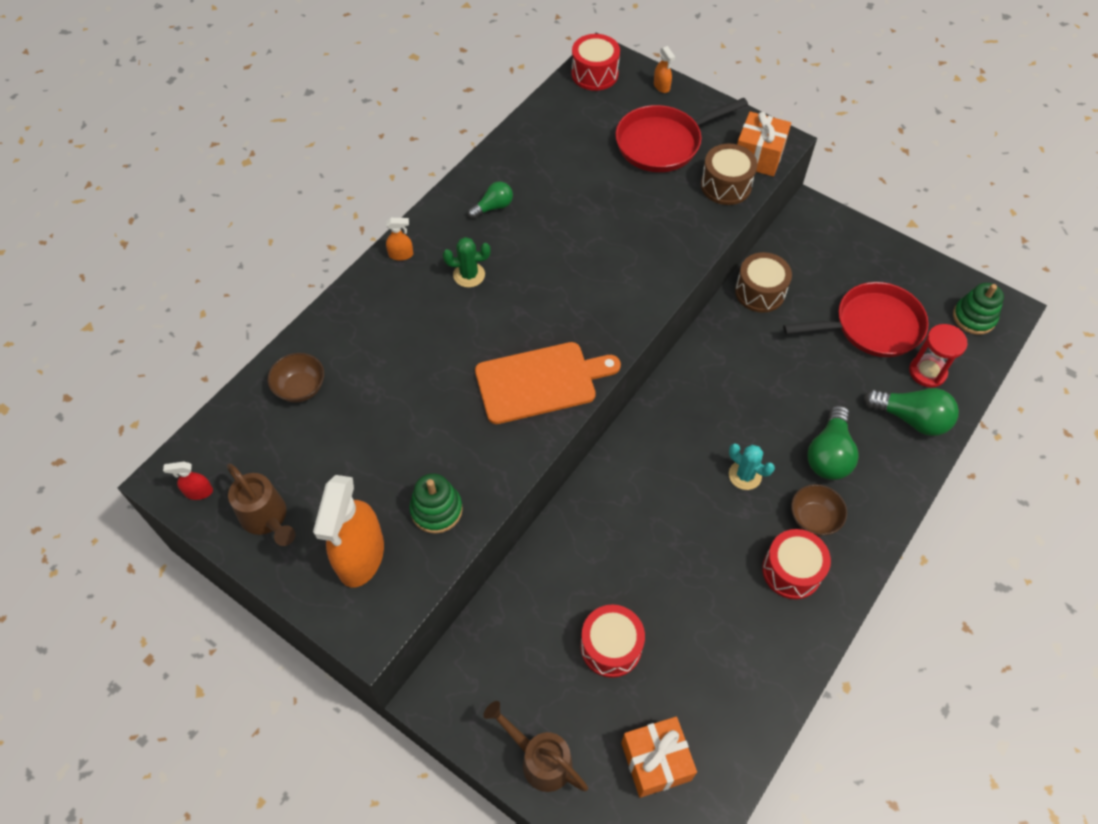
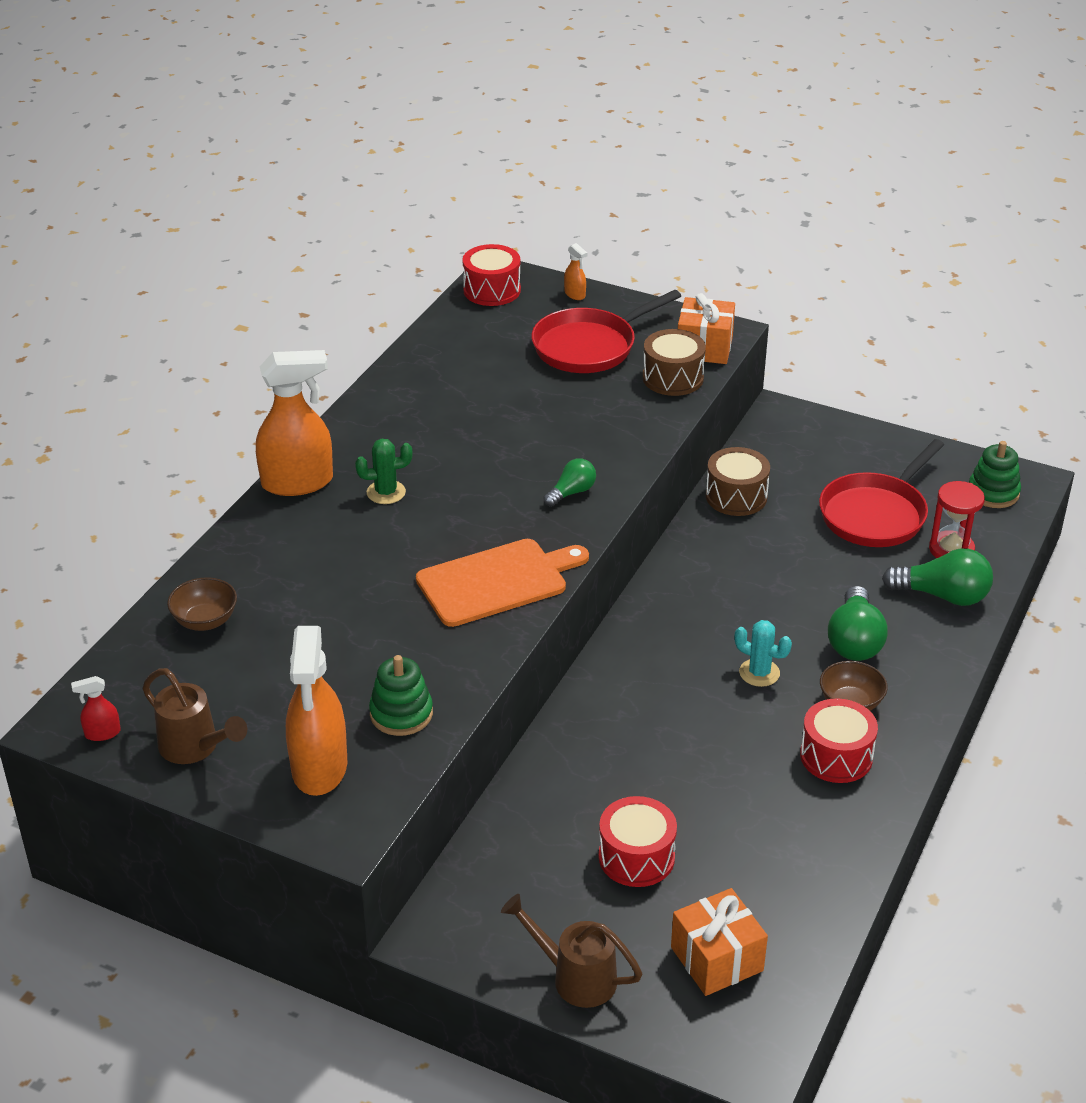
camera: 10 degrees left, 20 degrees down
orange spray bottle [386,218,413,261] -> orange spray bottle [256,350,333,496], size x2.36
green light bulb [468,182,513,219] -> green light bulb moved to [543,458,596,507]
red pan [783,282,929,357] -> red pan turned 150 degrees clockwise [819,439,944,547]

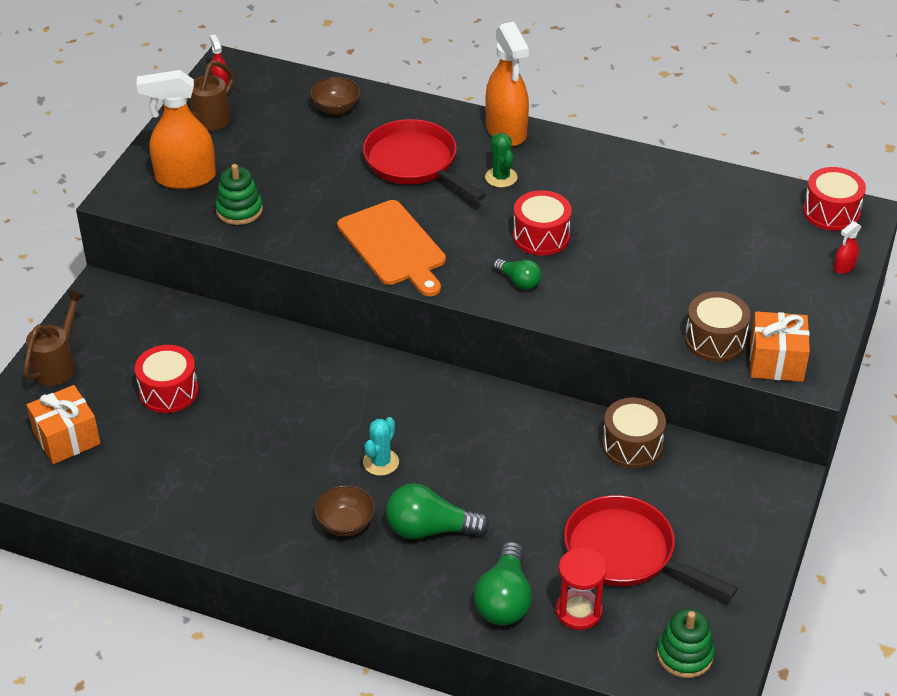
camera: 85 degrees right, 5 degrees up
red pan [532,290,681,373] -> red pan moved to [363,119,486,201]
orange spray bottle [564,243,587,300] -> red spray bottle [834,221,861,274]
red drum [800,698,878,783] -> red drum moved to [513,190,572,256]

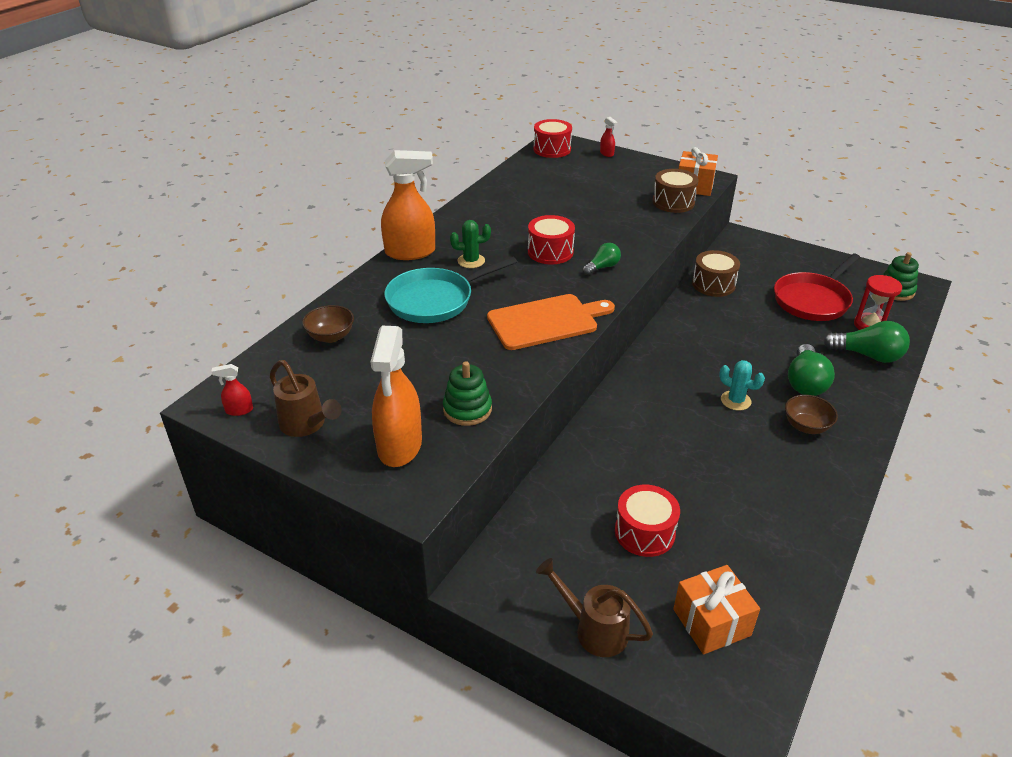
camera: 80 degrees left, 5 degrees down
red pan [363,119,486,201] -> turquoise pan [384,256,517,323]

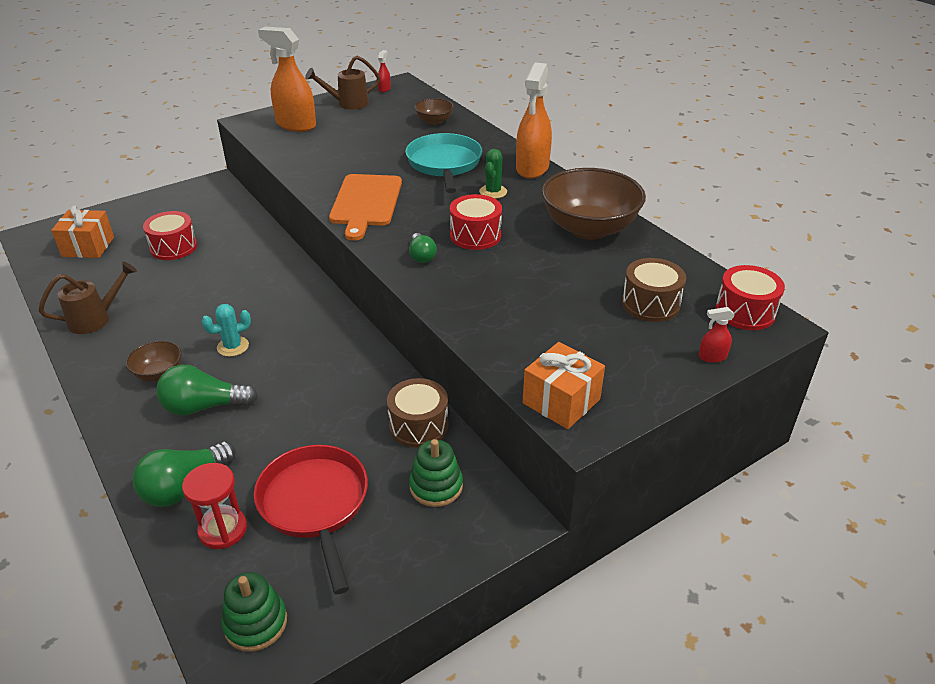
camera: 115 degrees right, 0 degrees up
green stacking toy [443,361,492,426] -> green stacking toy moved to [409,439,463,507]
brown watering can [536,558,653,657] -> brown watering can moved to [39,261,137,334]
brown drum [652,169,699,213] -> brown drum moved to [622,258,686,322]
green light bulb [788,344,835,396] -> green light bulb turned 45 degrees counterclockwise [156,365,258,416]
none -> brown bowl [542,168,646,240]

